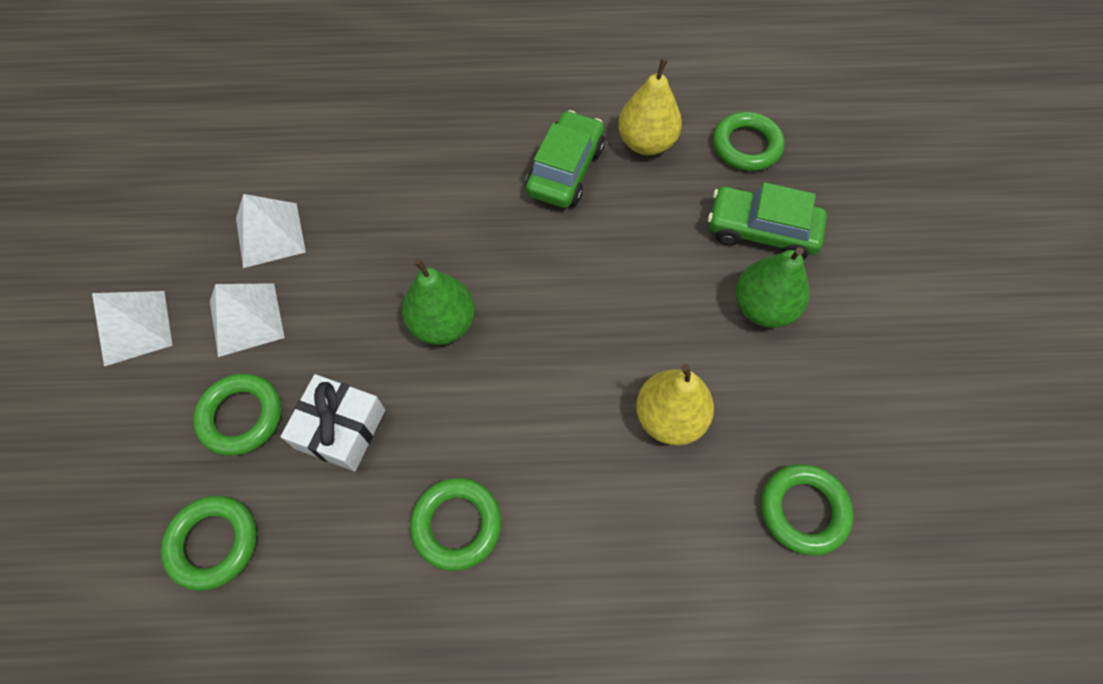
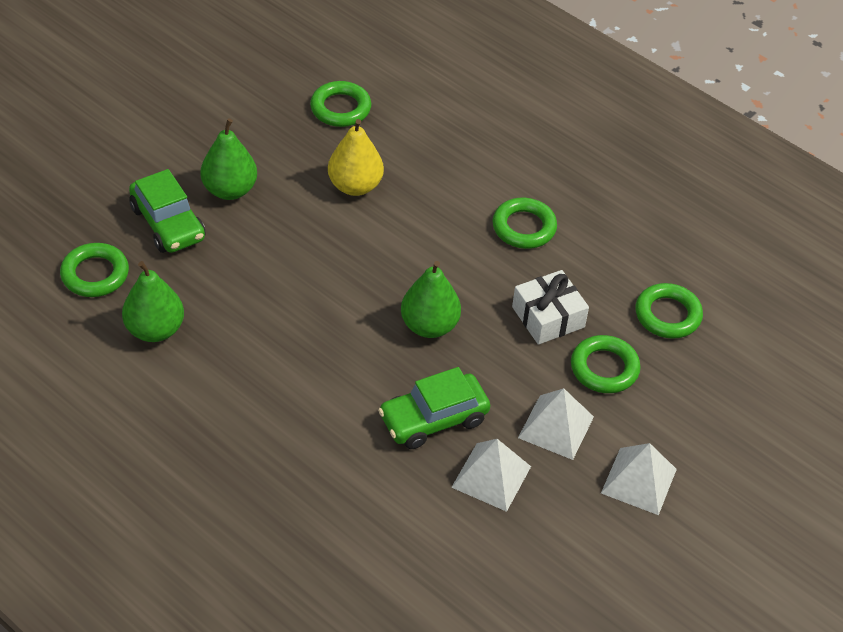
camera: 140 degrees left, 15 degrees down
green car [525,110,605,208] -> green car moved to [378,367,490,449]
yellow pear [618,58,682,155] -> green pear [122,261,184,342]

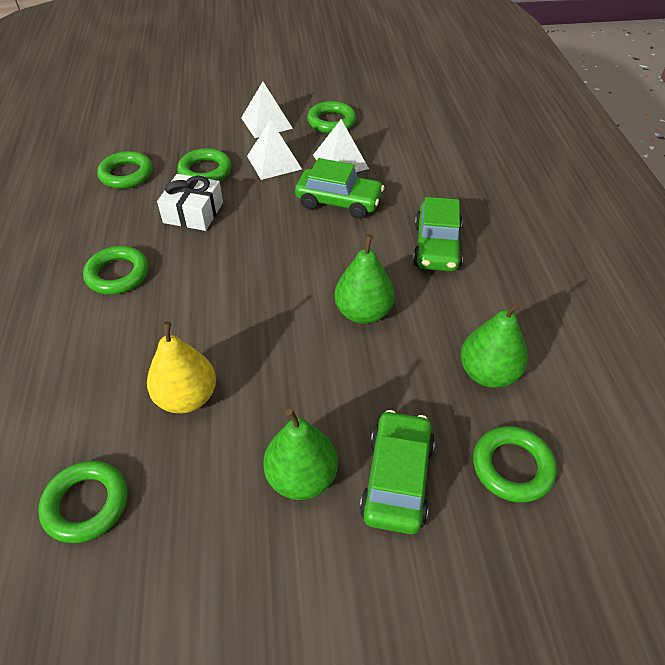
camera: 135 degrees left, 0 degrees up
green pear [401,261,461,338] -> green pear moved to [334,235,394,324]
none -> green ring [307,101,356,133]
none -> green car [413,197,463,271]

